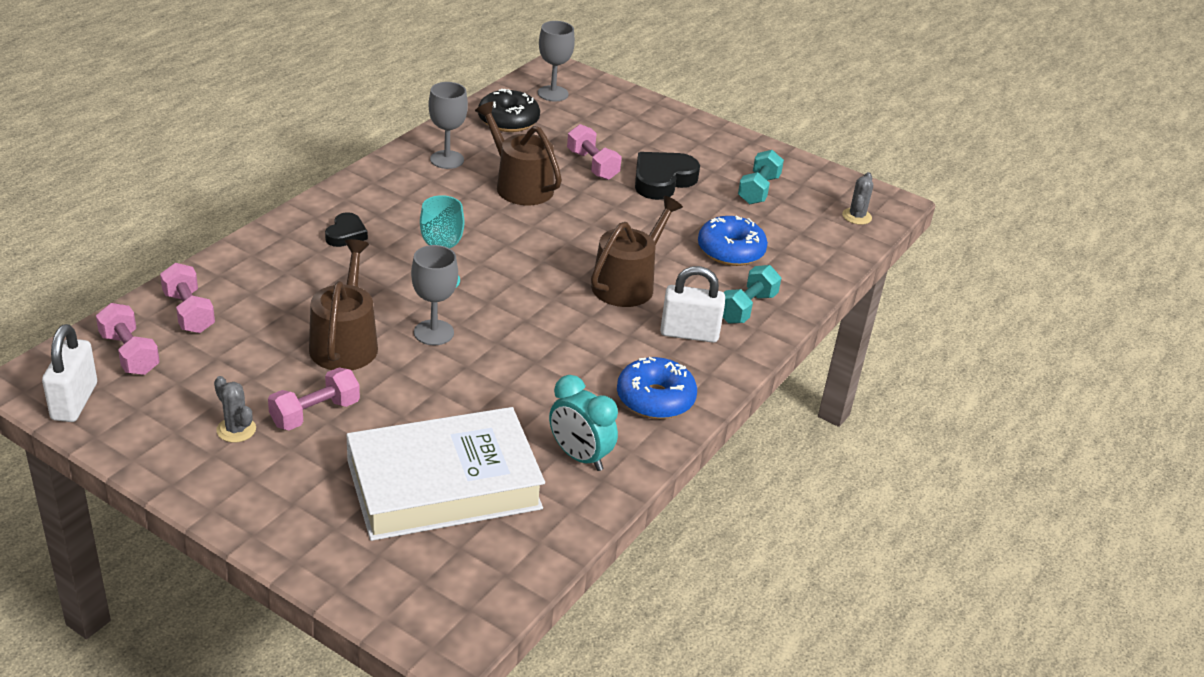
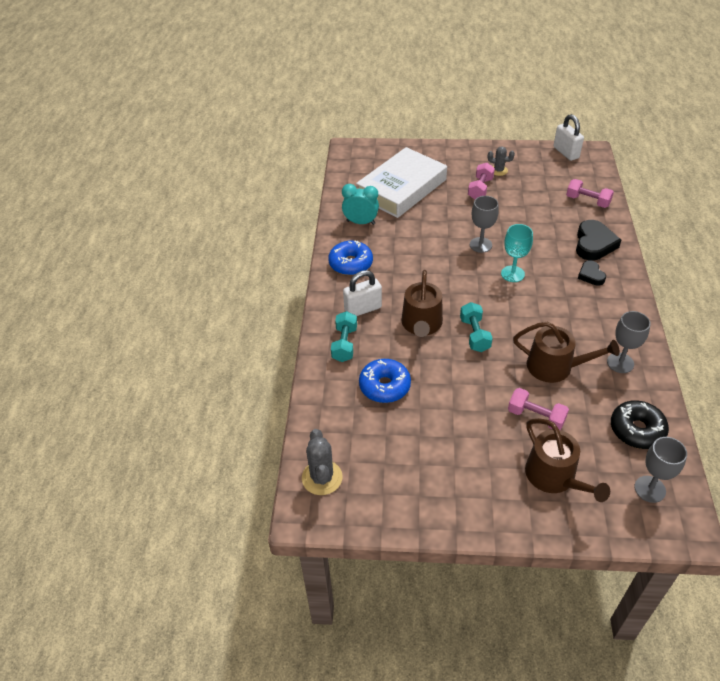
camera: 155 degrees right, 10 degrees up
pink dumbbell [96,303,160,375] -> none
brown watering can [309,239,378,370] -> brown watering can moved to [525,418,610,502]
black heart [635,152,700,200] -> black heart moved to [576,220,621,261]
turquoise dumbbell [738,150,784,204] -> turquoise dumbbell moved to [460,302,493,352]
grey cactus [842,172,873,225] -> grey cactus [302,429,342,495], size x1.59

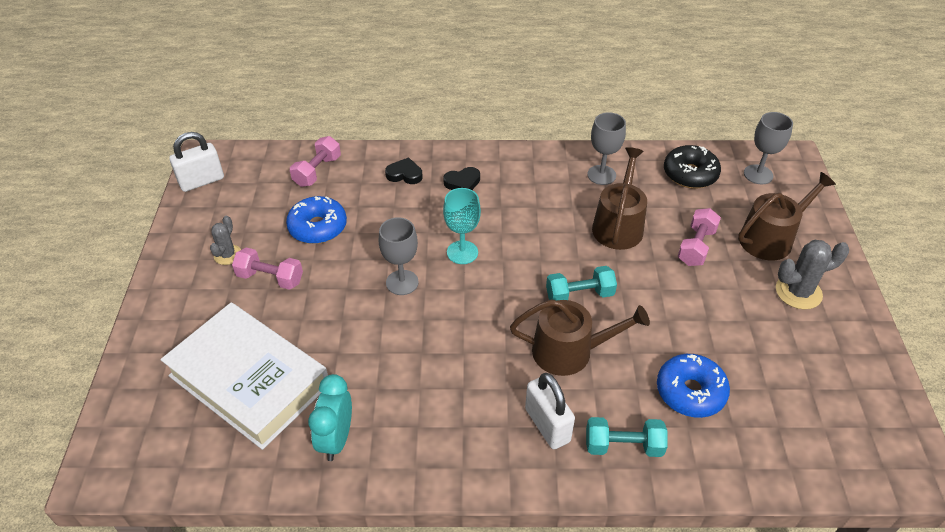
camera: 95 degrees left, 0 degrees up
grey cactus [302,429,342,495] -> grey cactus moved to [776,240,849,310]
blue donut [328,241,373,275] -> blue donut moved to [286,196,347,244]
black heart [576,220,621,261] -> black heart [385,157,423,184], size x0.58

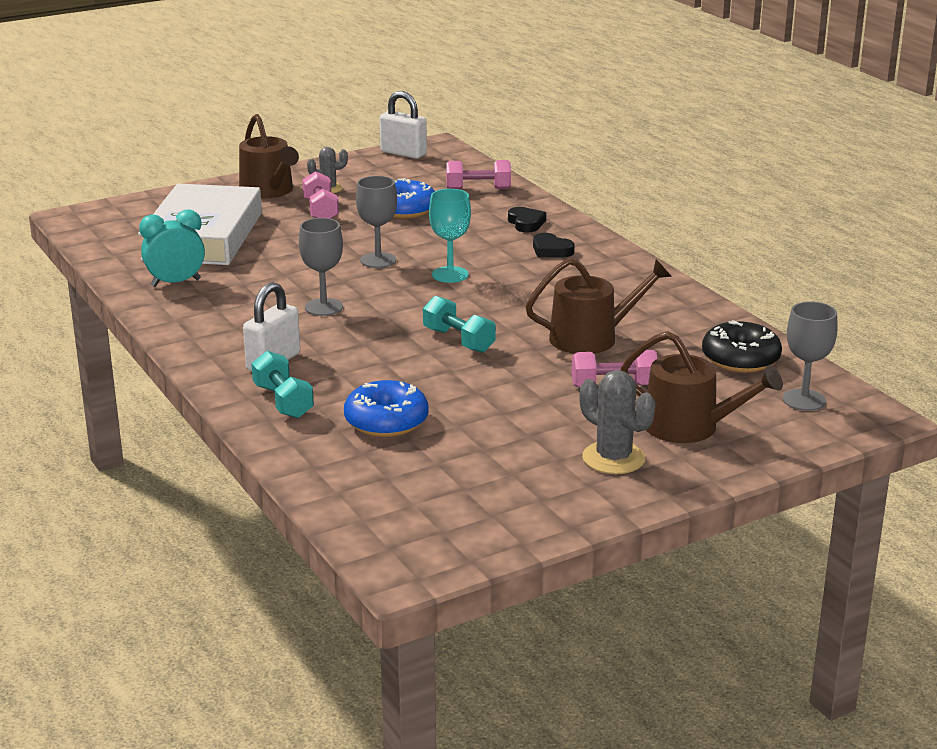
camera: 60 degrees right, 20 degrees down
brown watering can [510,299,650,376] -> brown watering can moved to [239,114,299,199]
grey goblet [587,112,626,185] -> grey goblet moved to [299,218,343,316]

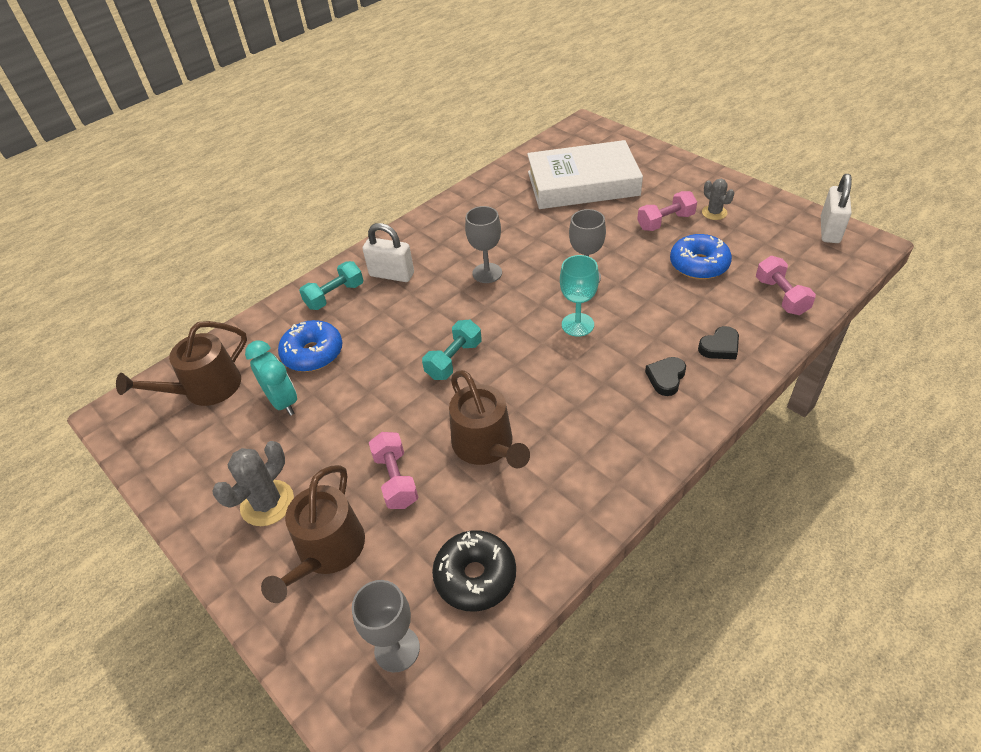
camera: 80 degrees right, 20 degrees up
turquoise clock [139,209,205,287] -> turquoise clock moved to [245,340,297,416]
brown watering can [239,114,299,199] -> brown watering can moved to [116,321,247,406]

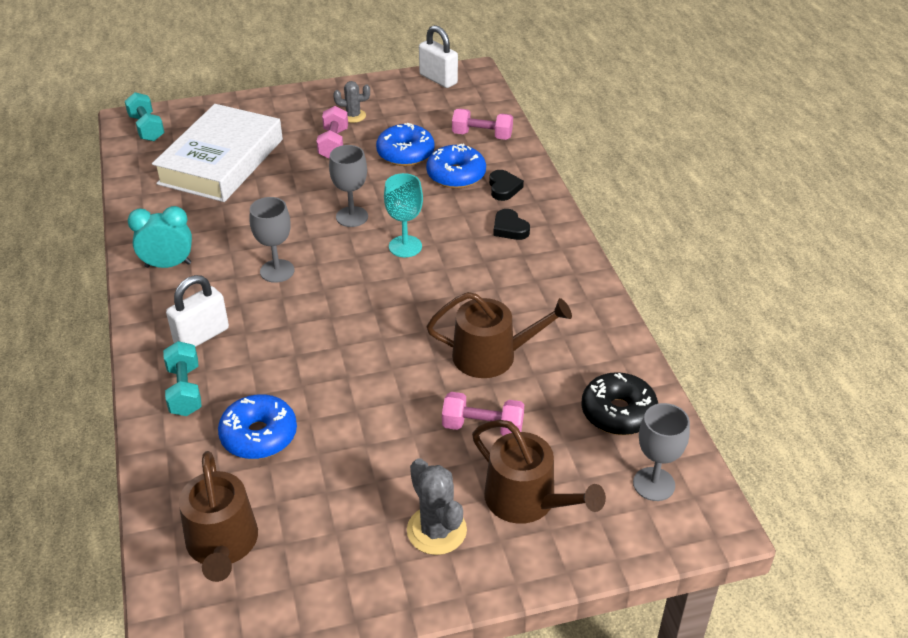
camera: 65 degrees left, 5 degrees down
turquoise clock [245,340,297,416] -> turquoise clock moved to [128,206,192,268]
turquoise dumbbell [422,320,482,380] -> turquoise dumbbell moved to [125,92,165,141]
none -> blue donut [426,144,486,188]

